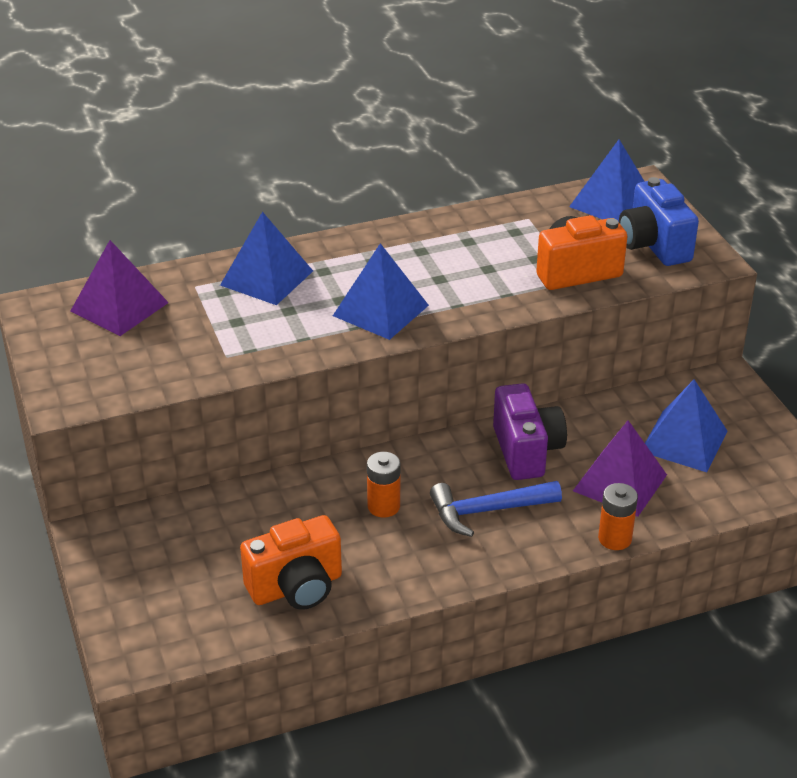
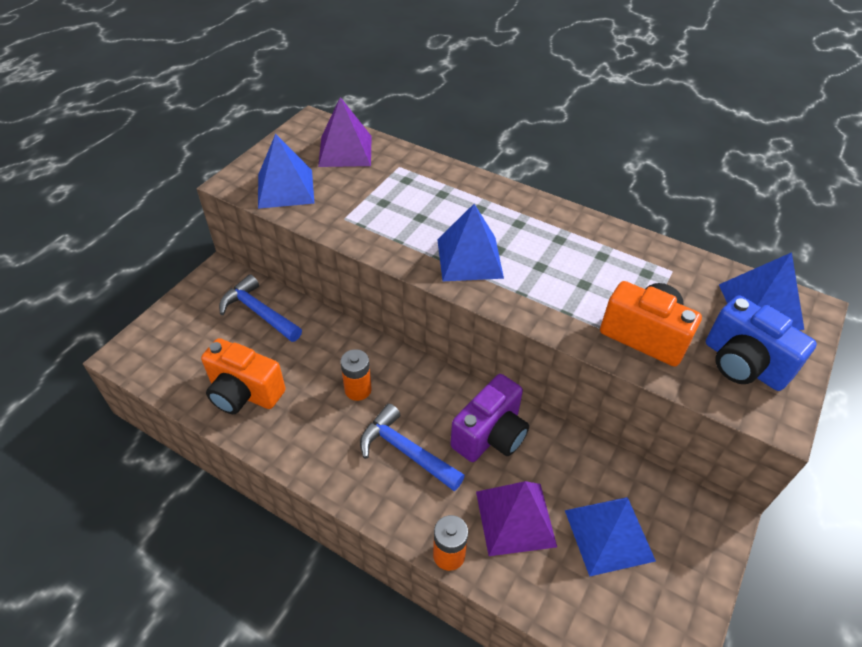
camera: 50 degrees right, 10 degrees up
blue pyramid [220,212,313,305] -> blue pyramid moved to [258,134,315,209]
blue camera [619,177,699,266] -> blue camera turned 75 degrees counterclockwise [706,295,817,391]
none -> blue hammer [219,274,302,342]

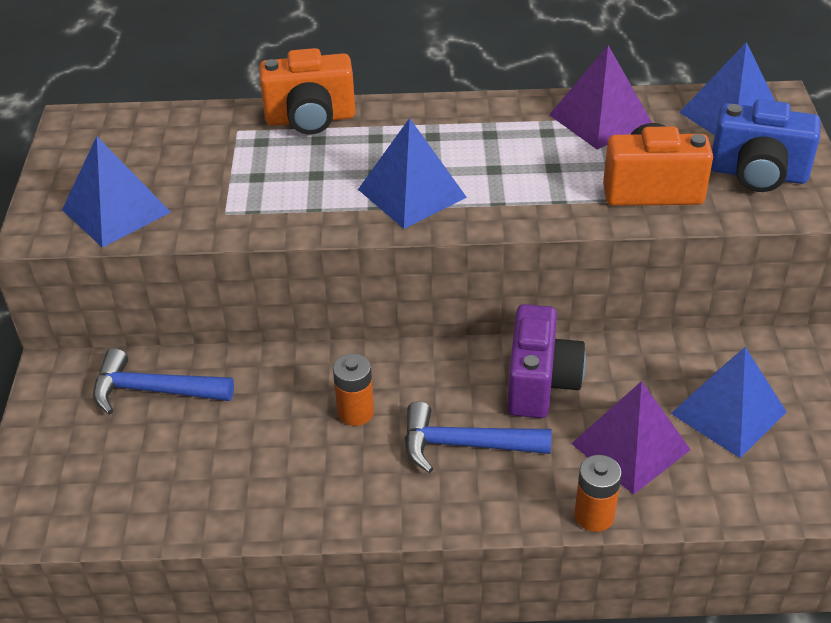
camera: 30 degrees left, 5 degrees down
orange camera [201,338,286,414] -> orange camera moved to [259,48,355,134]
purple pyramid [318,97,372,167] -> purple pyramid moved to [549,45,652,149]

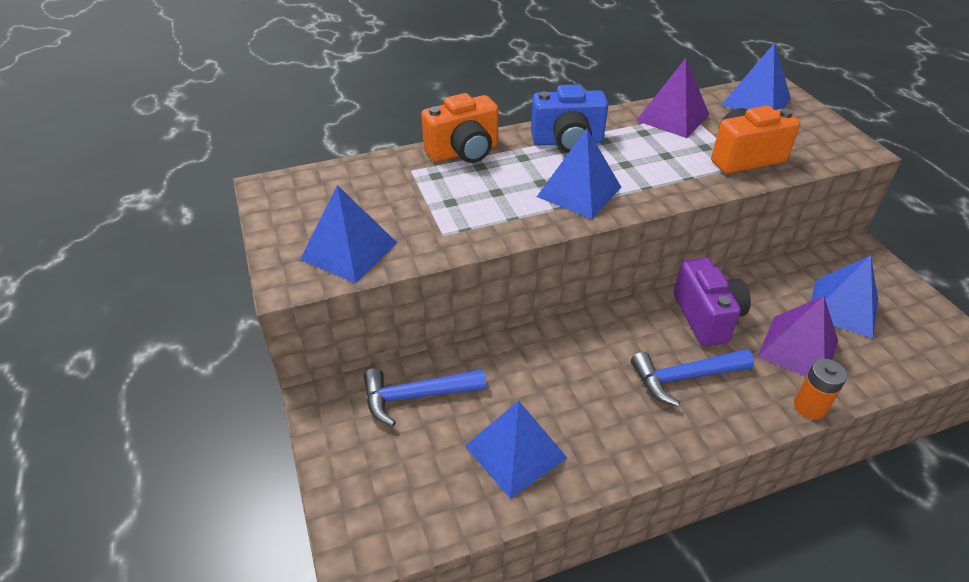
camera: 20 degrees left, 0 degrees up
orange battery [333,353,374,426] -> none
blue camera [711,99,821,192] -> blue camera moved to [531,84,608,153]
none -> blue pyramid [465,401,567,499]

